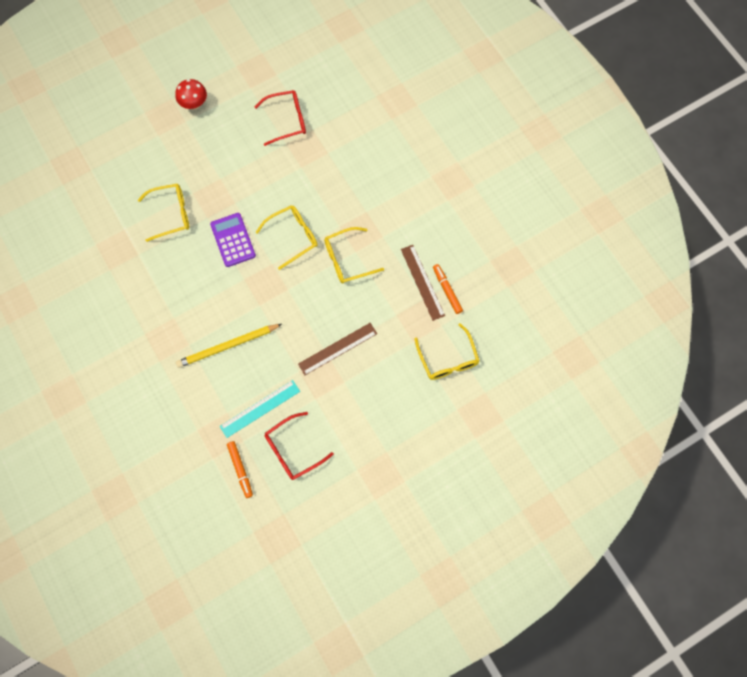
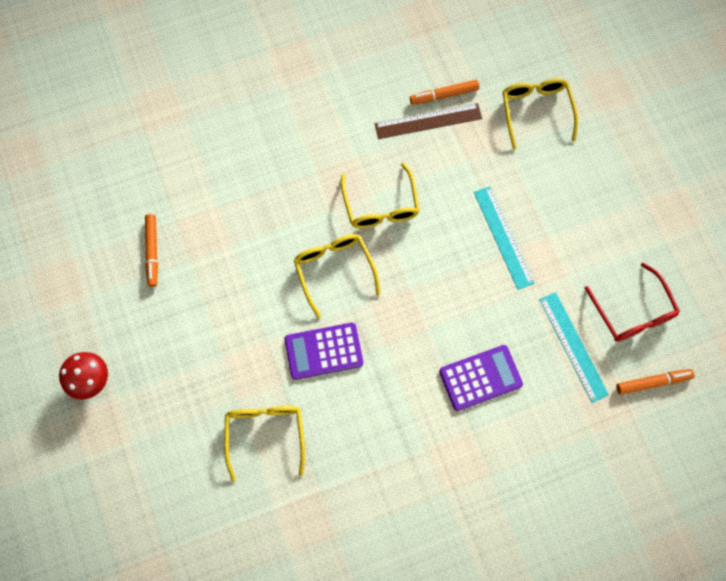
camera: 80 degrees left, 0 degrees up
yellow pencil [176,324,282,368] -> purple calculator [439,345,523,411]
red glasses [255,90,306,146] -> orange marker [145,214,158,287]
brown ruler [298,323,377,375] -> turquoise ruler [474,186,535,290]
yellow glasses [415,323,479,380] -> yellow glasses turned 90 degrees counterclockwise [503,78,578,150]

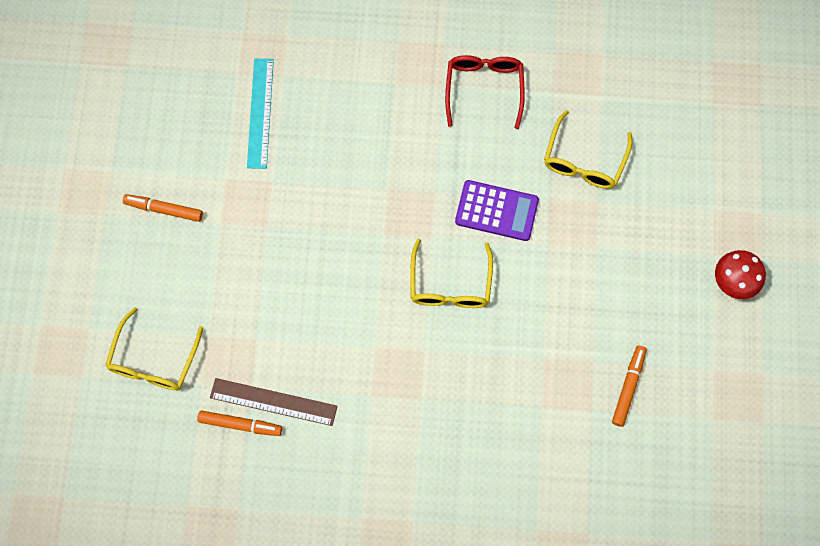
camera: 155 degrees left, 0 degrees up
yellow glasses [341,163,420,229] -> none
purple calculator [439,345,523,411] -> none
turquoise ruler [474,186,535,290] -> none
red glasses [585,263,680,342] -> red glasses moved to [445,55,525,129]
orange marker [616,369,695,395] -> orange marker moved to [123,194,203,222]

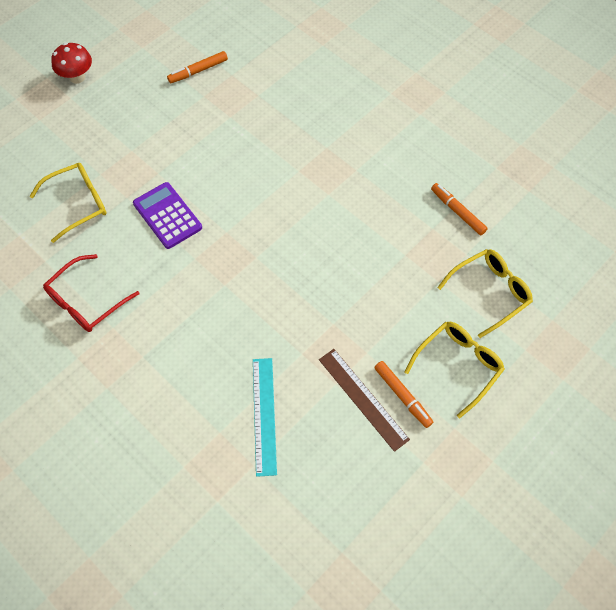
camera: 140 degrees left, 10 degrees down
brown ruler [210,378,337,426] -> brown ruler moved to [319,349,410,452]
turquoise ruler [247,59,274,169] -> turquoise ruler turned 45 degrees counterclockwise [253,358,277,477]
yellow glasses [410,239,493,308] -> yellow glasses moved to [404,322,505,418]

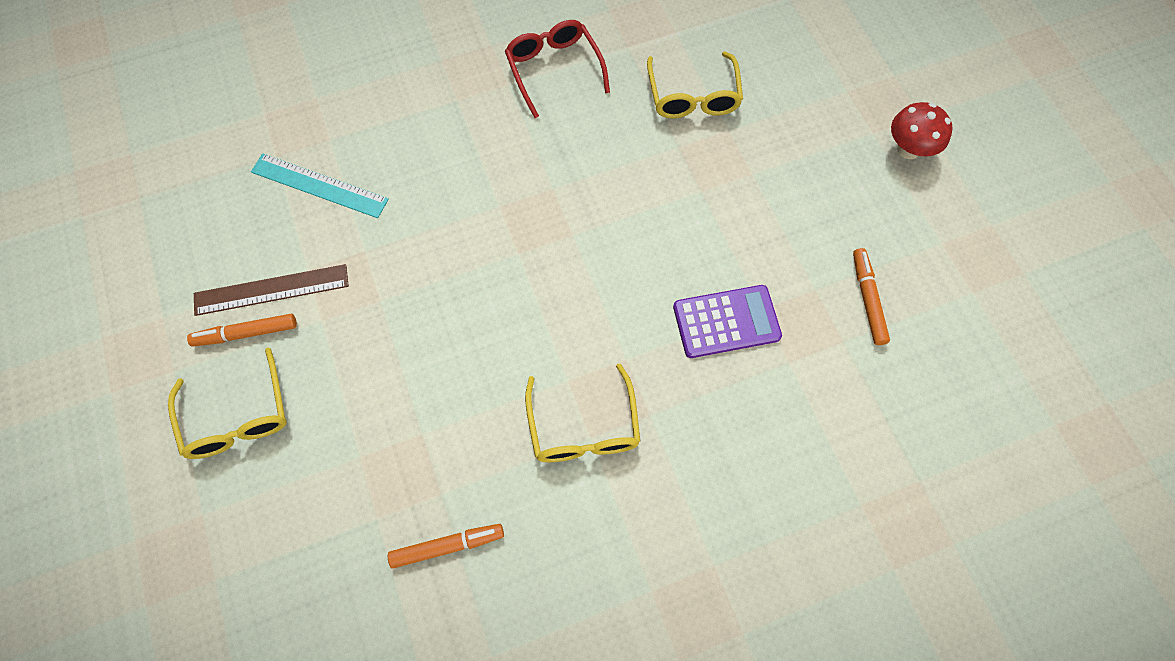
camera: 115 degrees right, 5 degrees up
purple calculator [133,182,202,249] -> purple calculator moved to [673,285,782,358]
yellow glasses [437,249,533,338] -> yellow glasses moved to [525,364,640,462]

